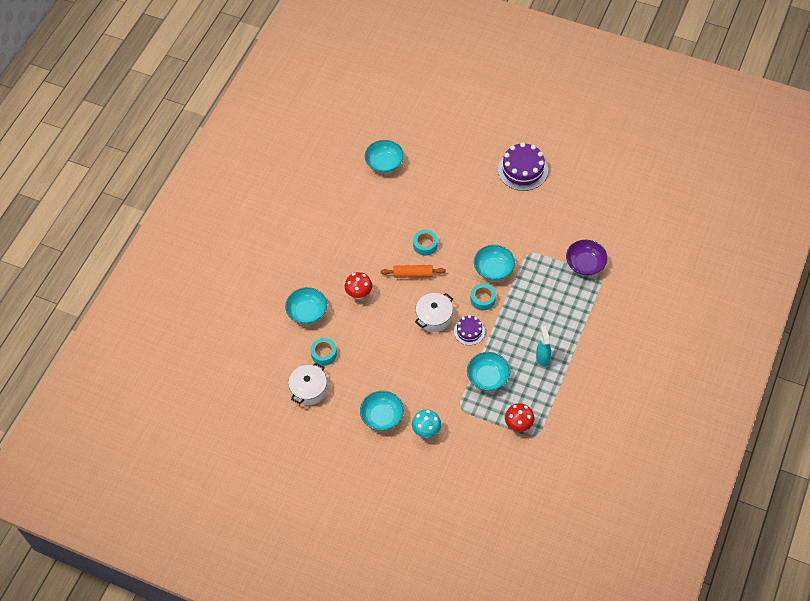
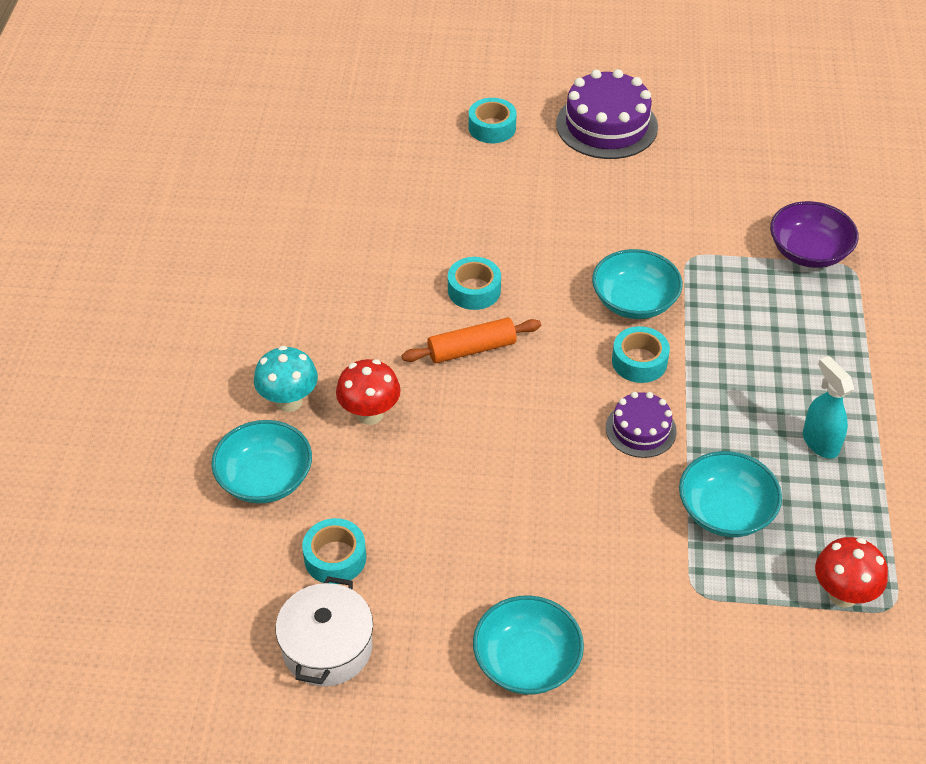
camera: 20 degrees left, 10 degrees down
turquoise bowl [365,140,404,173] -> none
turquoise mushroom [412,409,441,438] -> turquoise mushroom moved to [254,346,318,412]
white pot [415,293,453,332] -> none
none -> turquoise tape [469,98,516,143]

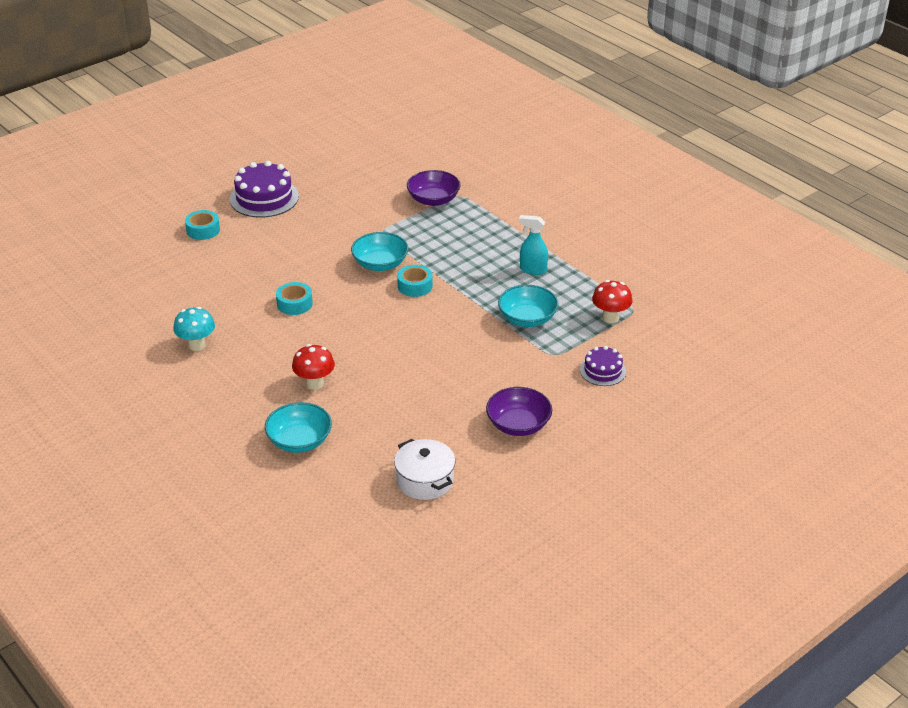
camera: 45 degrees left, 10 degrees down
turquoise mushroom [254,346,318,412] -> turquoise mushroom moved to [173,307,215,351]
turquoise tape [302,518,366,584] -> none
orange rolling pin [402,318,541,363] -> none
turquoise bowl [473,595,584,695] -> purple bowl [486,387,552,436]
purple cake [606,392,677,458] -> purple cake moved to [580,346,626,386]

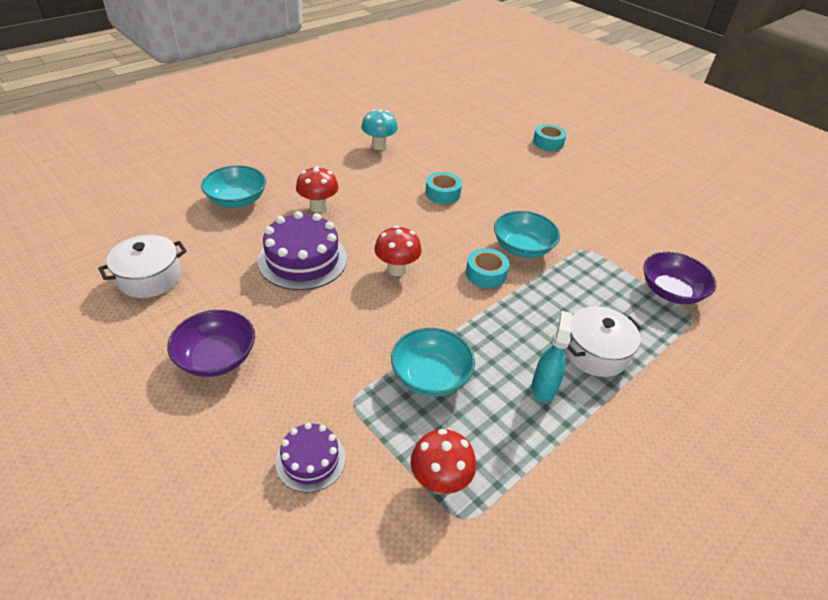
camera: 85 degrees right, 5 degrees up
purple cake [230,161,299,218] -> purple cake moved to [258,211,347,290]
none -> red mushroom [374,226,422,276]
none -> white pot [565,306,642,377]

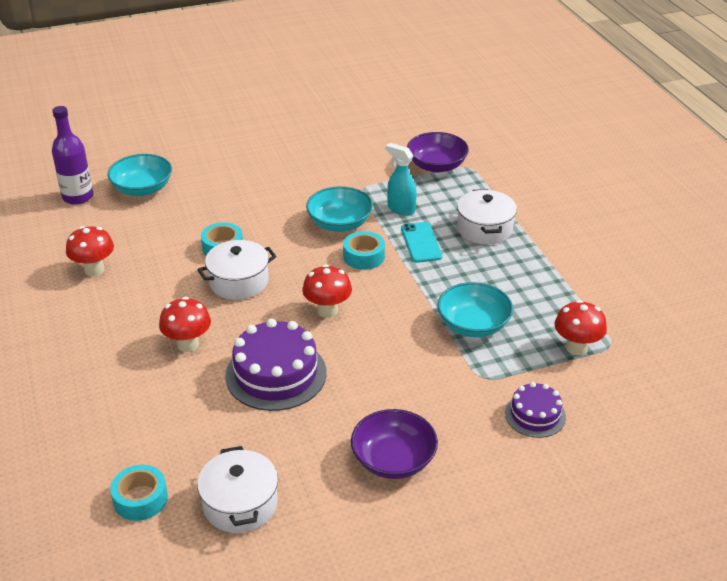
camera: 65 degrees left, 5 degrees down
turquoise bowl [201,165,266,208] -> turquoise bowl moved to [107,154,172,196]
turquoise mushroom [361,109,398,150] -> red mushroom [66,226,114,276]
turquoise spray bottle [531,311,573,402] -> turquoise spray bottle moved to [386,143,417,216]
turquoise tape [533,124,567,151] -> turquoise tape moved to [110,465,168,521]
none -> purple bottle [52,106,93,205]
none -> white pot [197,240,277,300]
none -> turquoise phone [401,222,442,263]

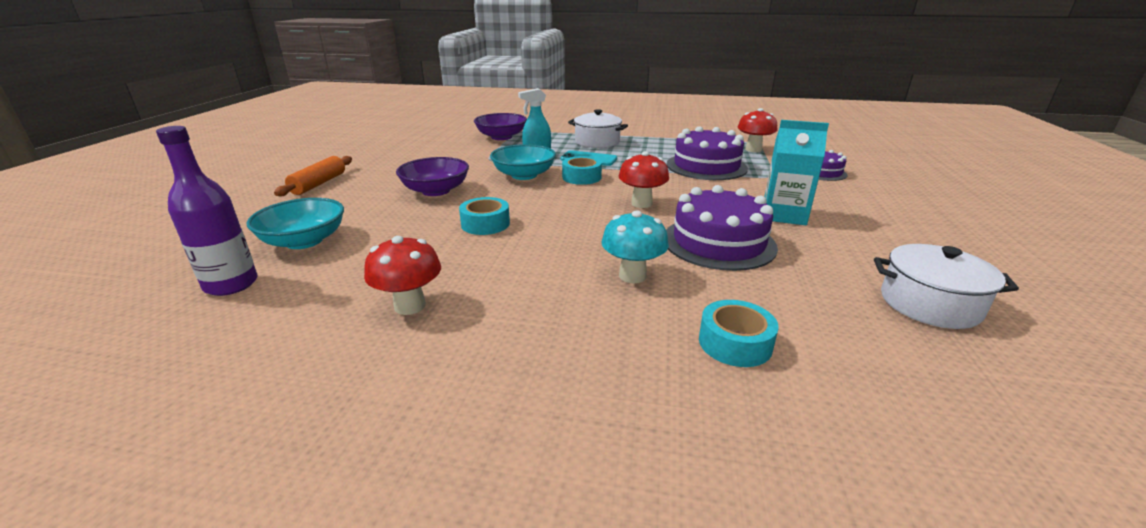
camera: 60 degrees left, 10 degrees down
turquoise tape [110,465,168,521] -> turquoise tape moved to [699,300,779,367]
red mushroom [159,297,211,352] -> turquoise mushroom [601,210,669,283]
white pot [197,240,277,300] -> none
purple bowl [351,409,438,479] -> purple bowl moved to [396,157,469,196]
turquoise bowl [437,282,513,337] -> purple cake [667,126,748,180]
none -> orange rolling pin [274,156,352,196]
none -> turquoise carton [764,120,829,225]

